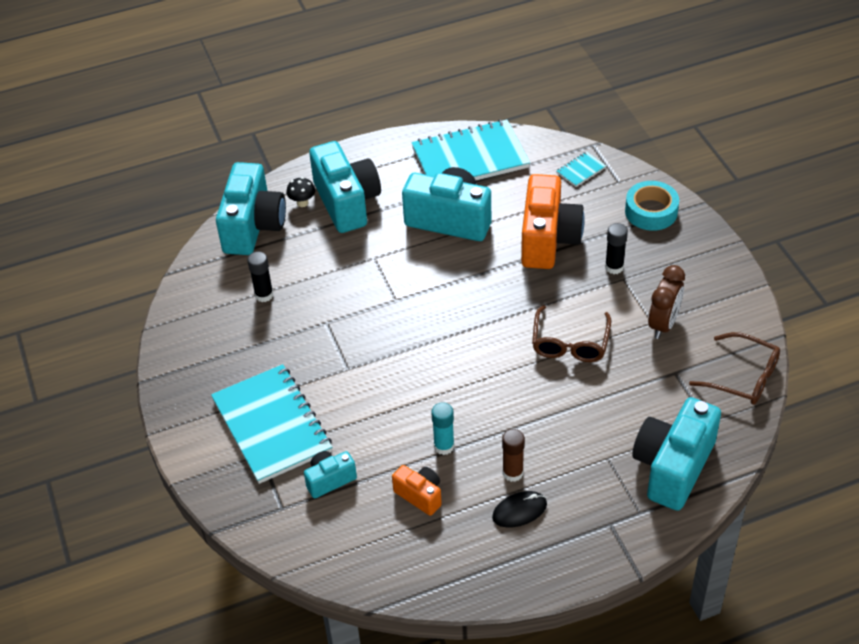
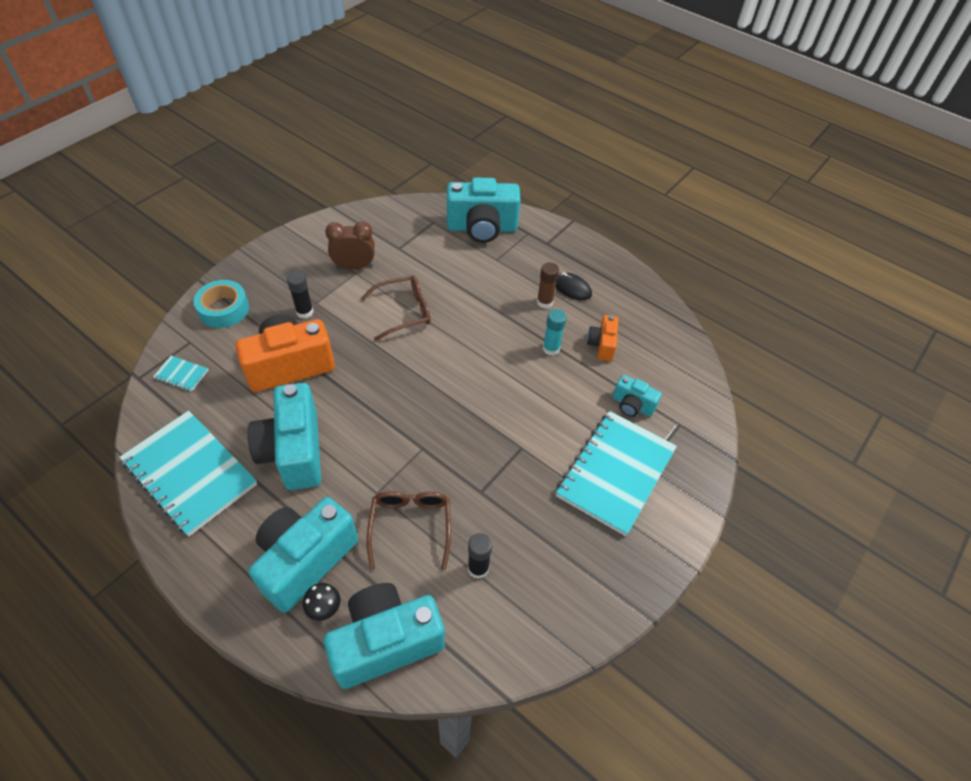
camera: 125 degrees left, 5 degrees up
brown glasses [689,332,780,405] -> brown glasses moved to [366,491,451,570]

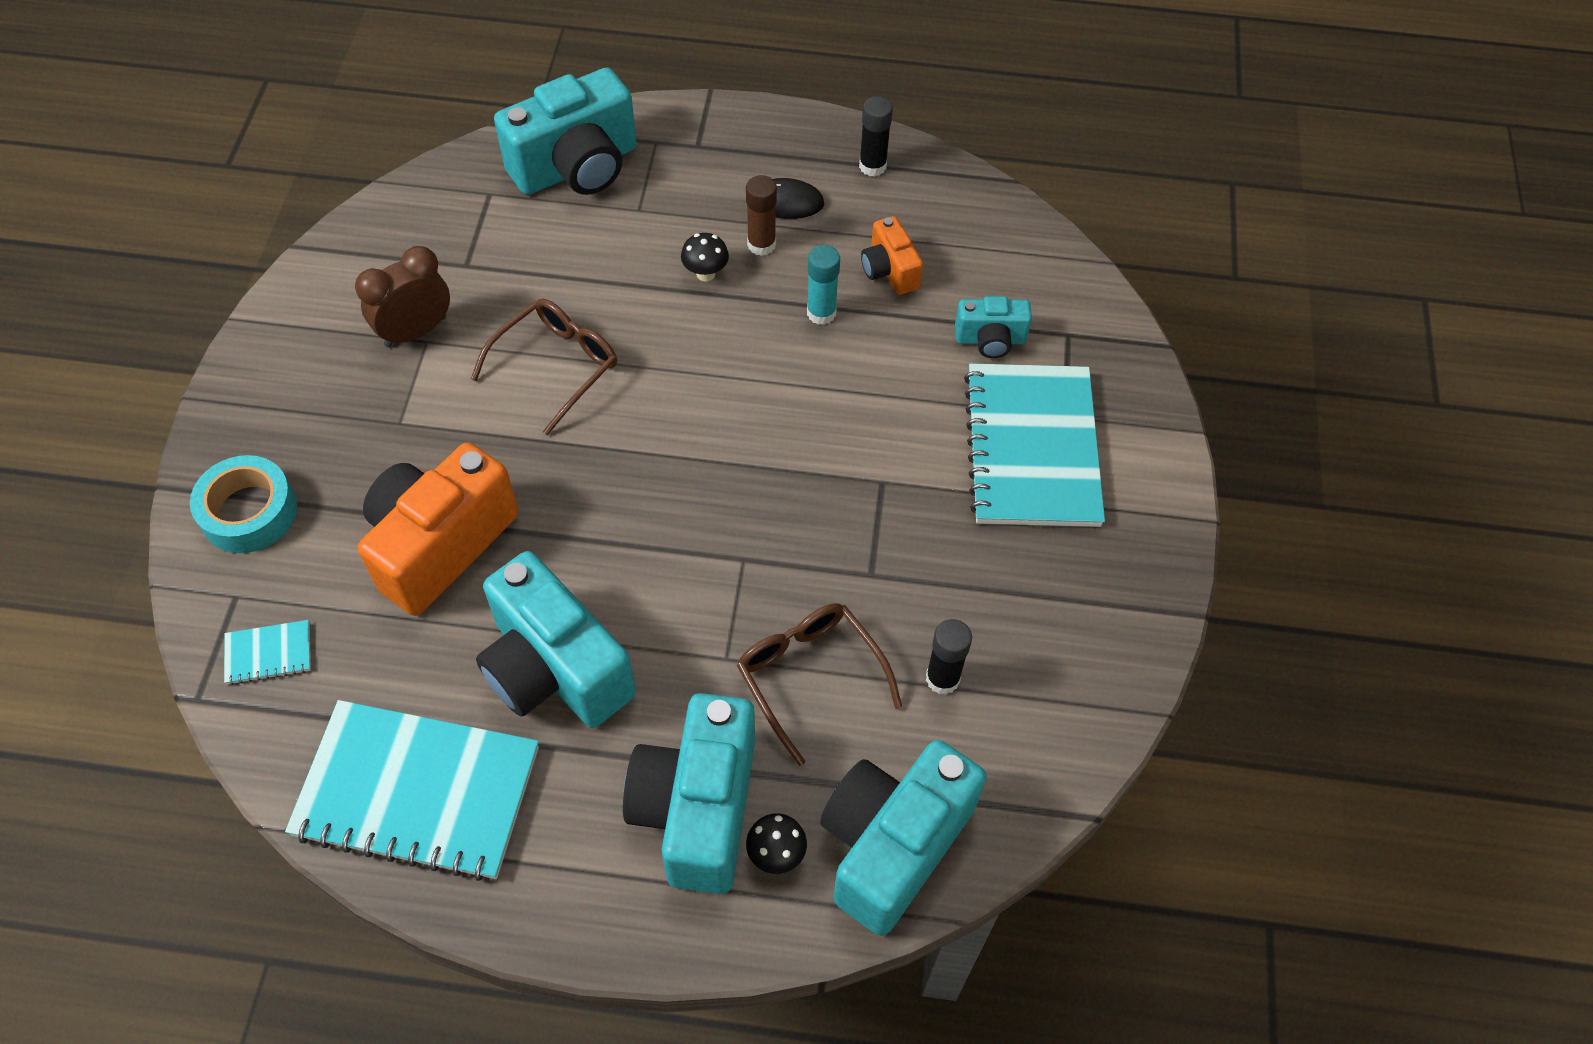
camera: 30 degrees left, 5 degrees up
black glue stick [287,271,313,319] -> black glue stick moved to [859,96,893,177]
none -> black mushroom [681,233,729,282]

